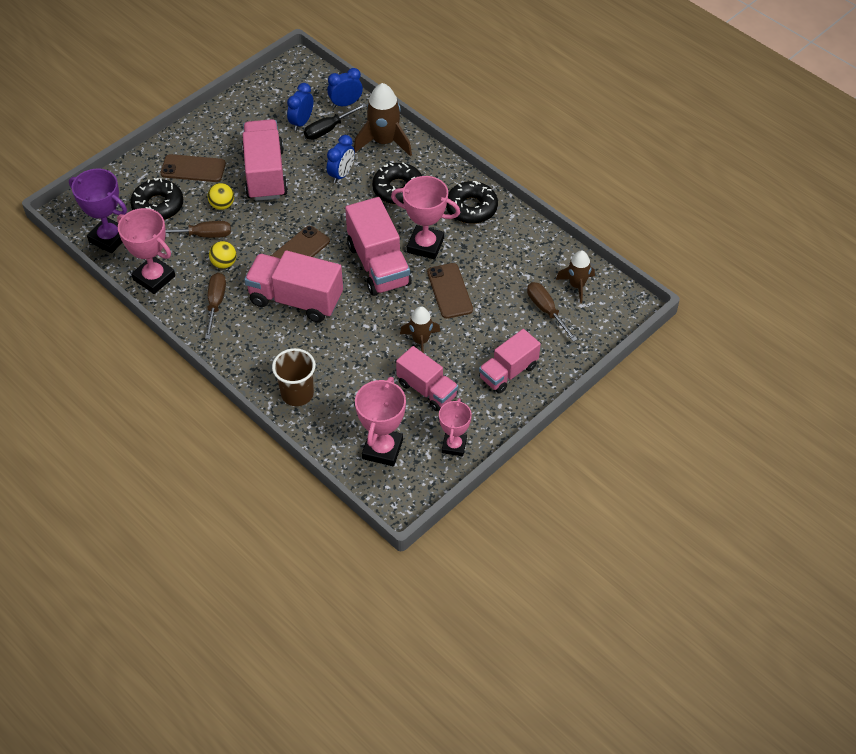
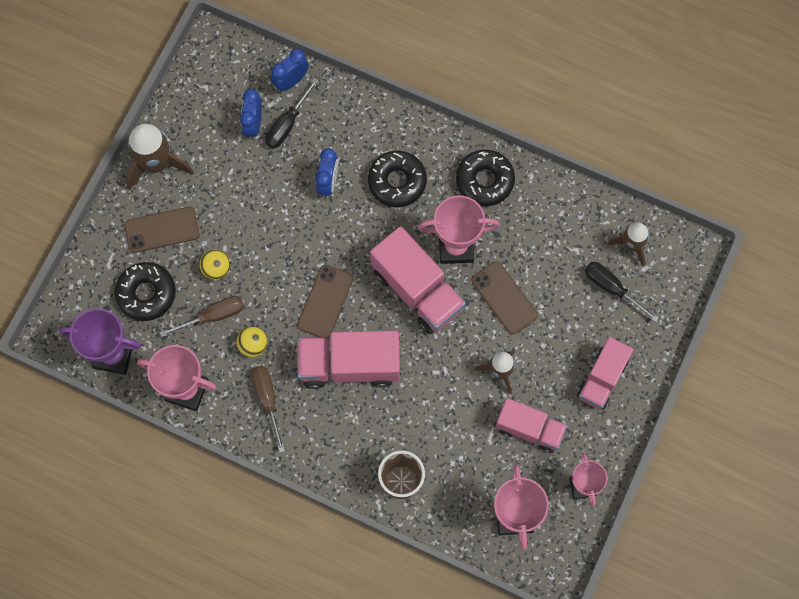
camera: 20 degrees left, 20 degrees up
pink truck [242,119,288,201] -> none
brown rocket [354,83,412,157] -> brown rocket moved to [126,124,194,190]
brown screwdriver [527,282,578,342] -> black screwdriver [585,262,659,322]

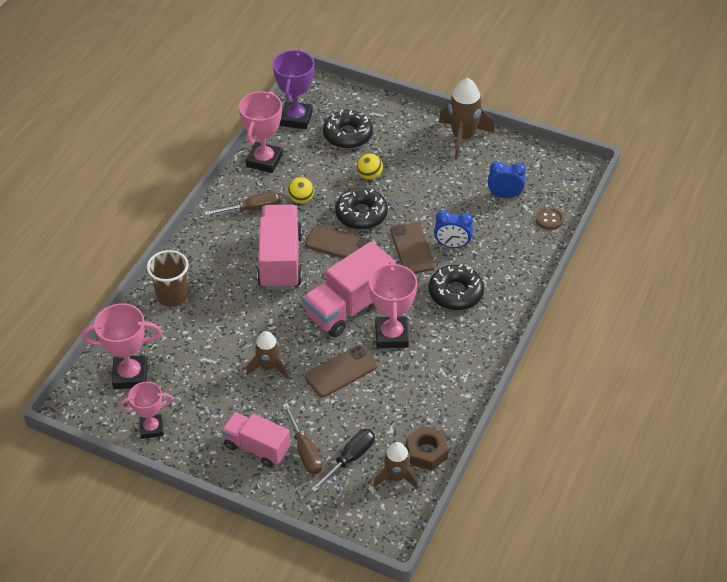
camera: 90 degrees right, 25 degrees down
brown phone [124,207,199,253] -> brown phone moved to [390,222,435,273]
brown screwdriver [159,296,245,337] -> brown screwdriver moved to [283,403,323,474]
black screwdriver [265,78,319,149] -> none
blue clock [271,49,309,92] -> brown button [535,207,564,230]
black donut [456,150,515,206] -> black donut moved to [335,188,388,230]
pink truck [495,398,567,453] -> none
none -> brown nut [406,426,449,471]

